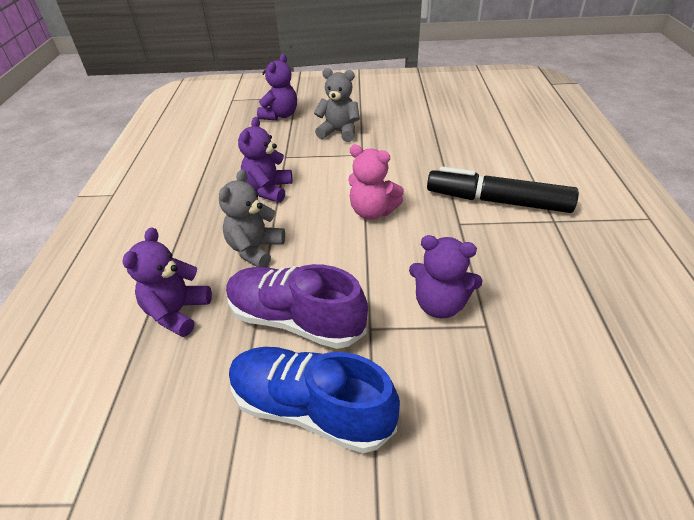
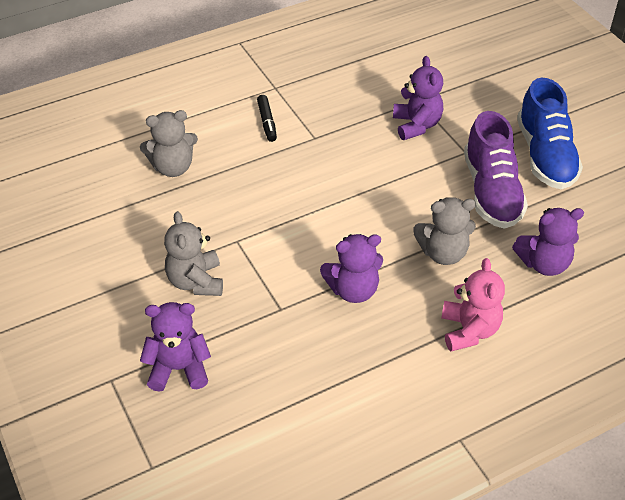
camera: 120 degrees left, 5 degrees up
pink teddy bear [348,145,404,219] -> pink teddy bear moved to [441,258,505,351]
black marker [427,166,579,213] -> black marker [257,95,277,142], size x0.46
none -> grey teddy bear [140,110,198,177]

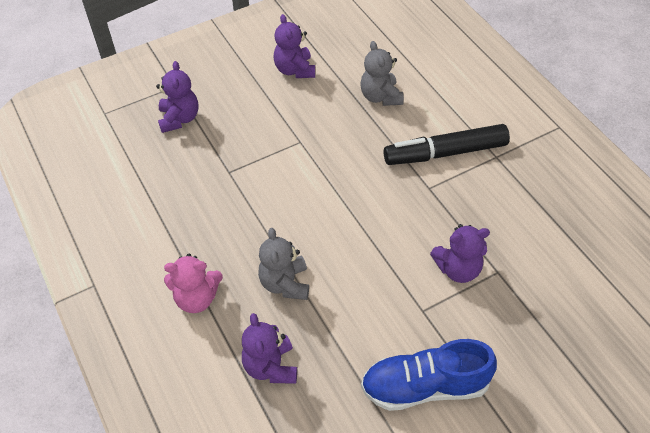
camera: 90 degrees right, 5 degrees up
grey teddy bear [164,211,223,296] -> none
black marker [257,95,277,142] -> black marker [383,124,510,165], size x2.20
purple teddy bear [320,234,383,303] -> purple teddy bear moved to [274,14,315,78]
purple shoe [464,111,528,229] -> none

